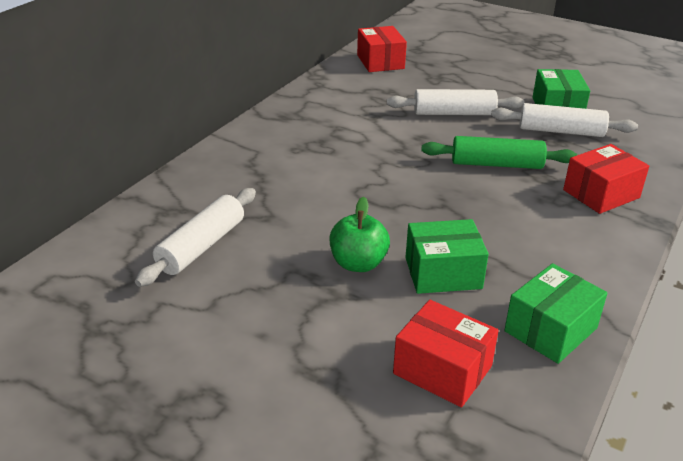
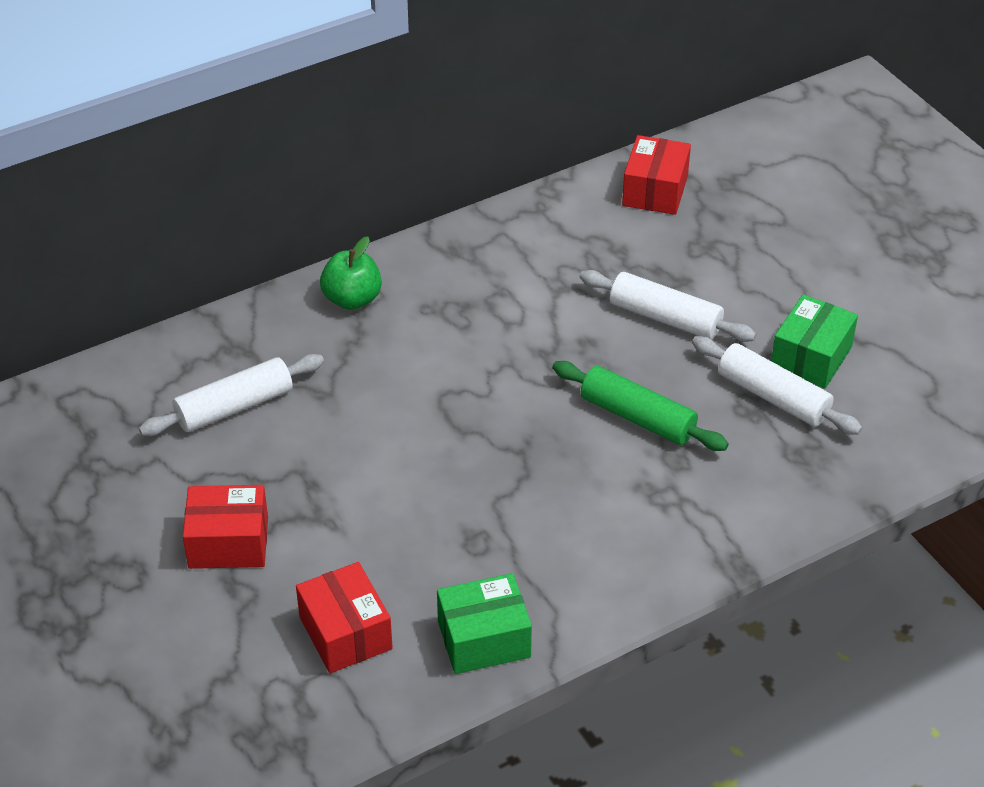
camera: 30 degrees right, 10 degrees up
green apple [330,197,390,272] -> green apple moved to [320,236,382,310]
green box [405,219,489,294] -> none
red box [563,144,649,214] -> red box moved to [183,485,268,569]

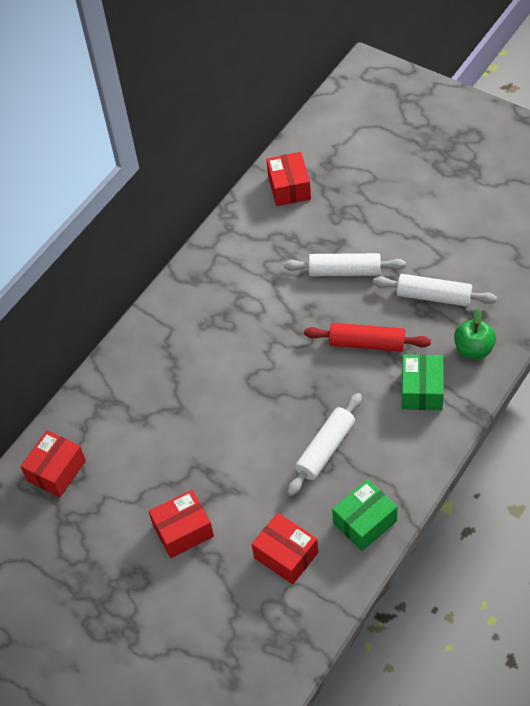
camera: 20 degrees left, 10 degrees up
white rolling pin [139,354,324,436] -> white rolling pin moved to [287,393,362,496]
green apple [320,236,382,310] -> green apple moved to [454,309,496,359]
green rolling pin [552,361,729,451] -> red rolling pin [304,323,431,352]
green box [771,294,858,389] -> green box moved to [402,354,444,410]
none -> red box [20,430,86,497]

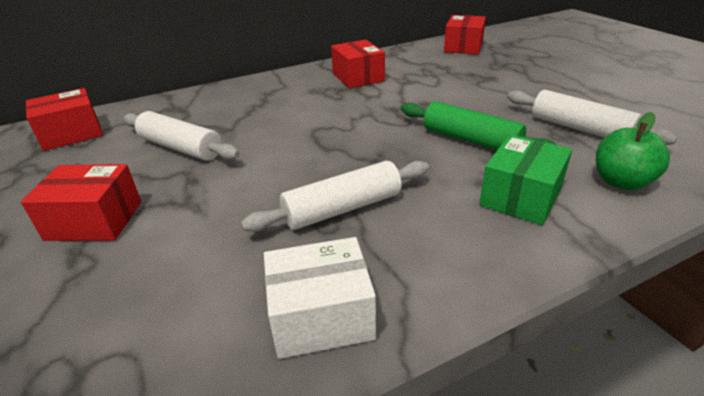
camera: 25 degrees right, 20 degrees down
red box [252,513,318,584] -> red box moved to [331,40,385,88]
white rolling pin [284,253,406,276] -> white rolling pin moved to [123,111,240,161]
red rolling pin [304,323,431,352] -> green rolling pin [401,101,556,150]
green box [332,479,398,551] -> white box [264,237,376,359]

